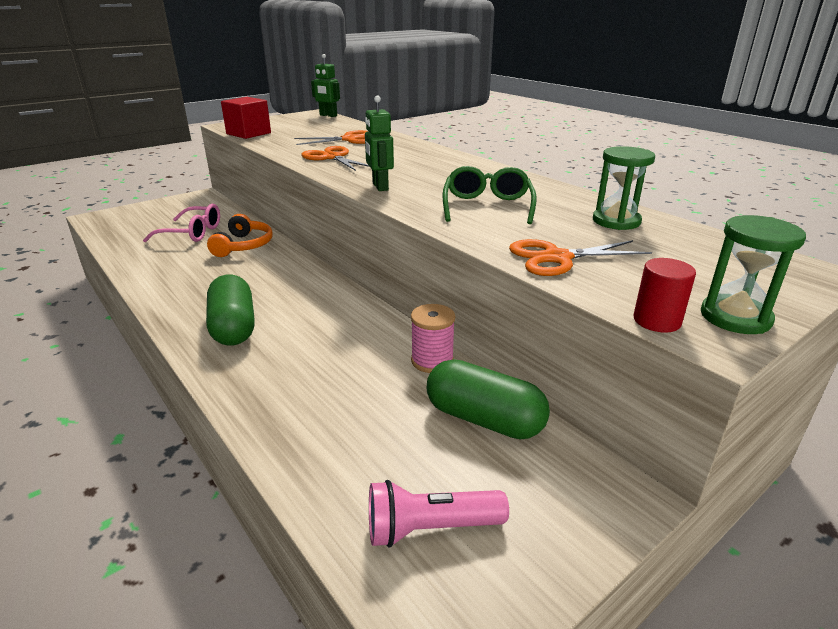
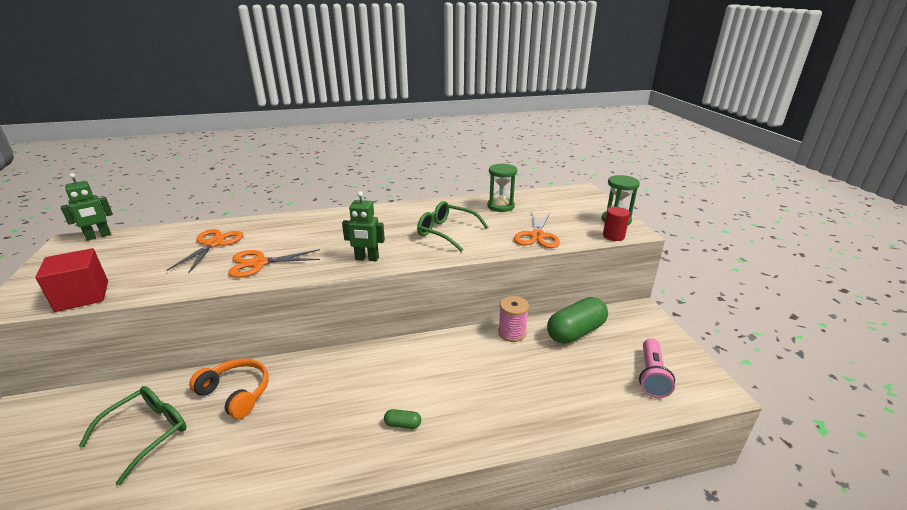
camera: 65 degrees left, 0 degrees up
pink glasses [143,204,220,242] -> green glasses [79,386,186,485]
green capsule [206,275,255,346] -> green capsule [384,409,421,429], size x0.42

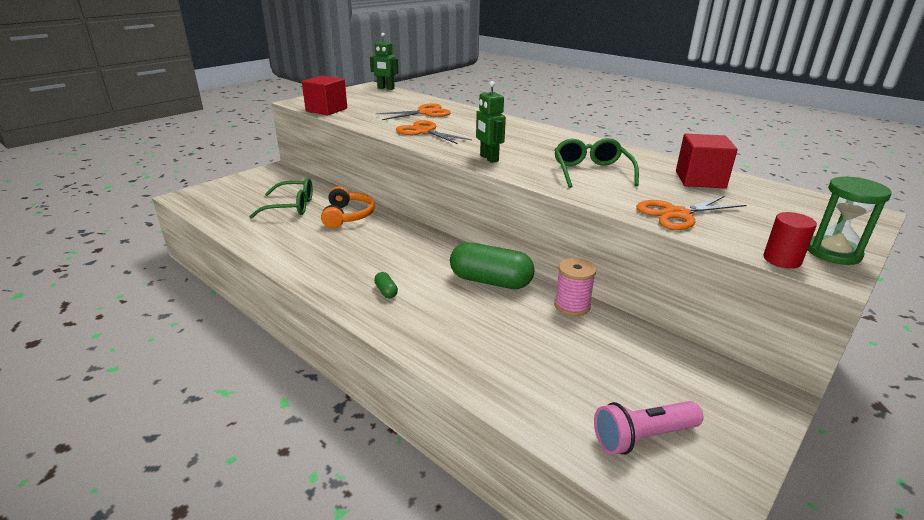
camera: 55 degrees right, 0 degrees up
green hourglass [487,163,517,212] -> red cube [676,133,738,189]
green capsule [547,297,608,344] -> green capsule moved to [450,242,535,289]

